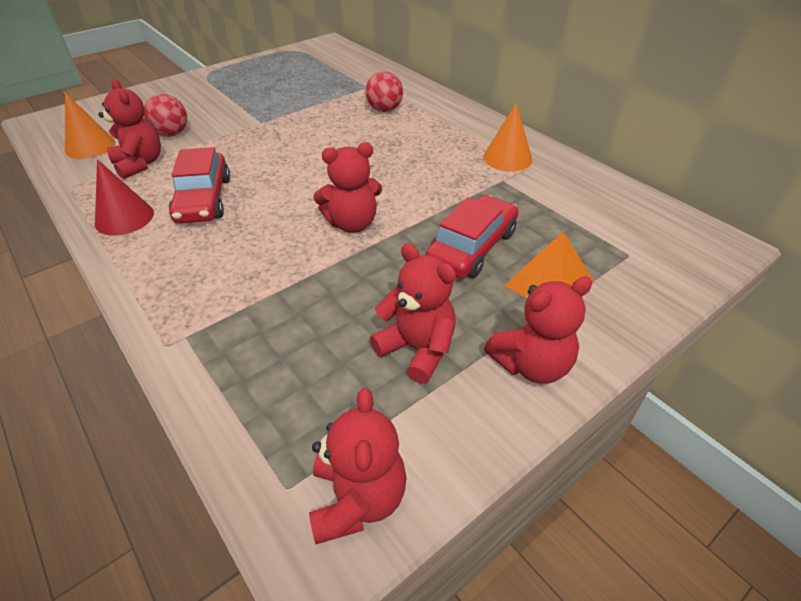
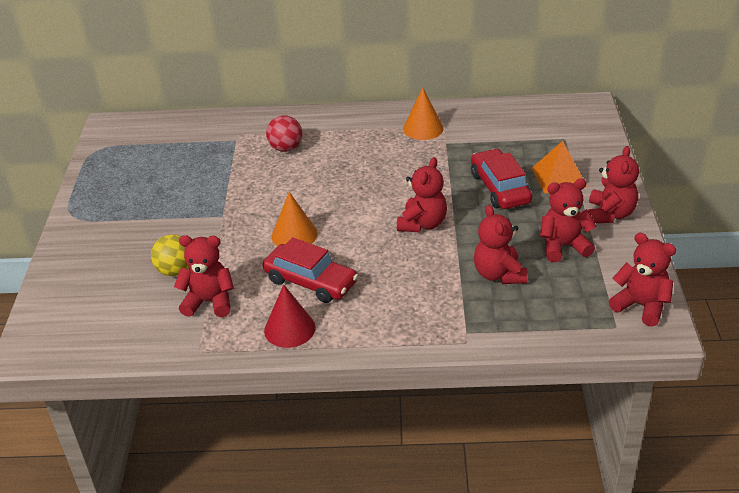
camera: 50 degrees left, 5 degrees down
orange cone [65,93,115,159] -> orange cone moved to [272,192,318,246]
red ball [144,94,187,137] -> yellow ball [151,234,189,276]
none -> red teddy bear [474,205,528,284]

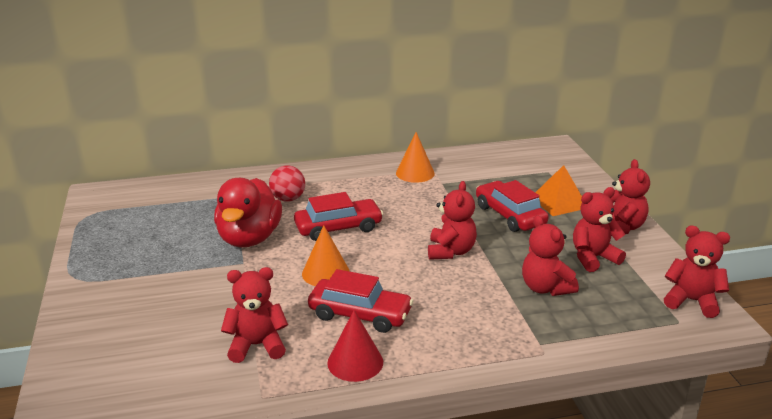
camera: 15 degrees left, 10 degrees down
yellow ball [151,234,189,276] -> none
none -> red duck [214,178,282,247]
none -> red car [294,192,383,241]

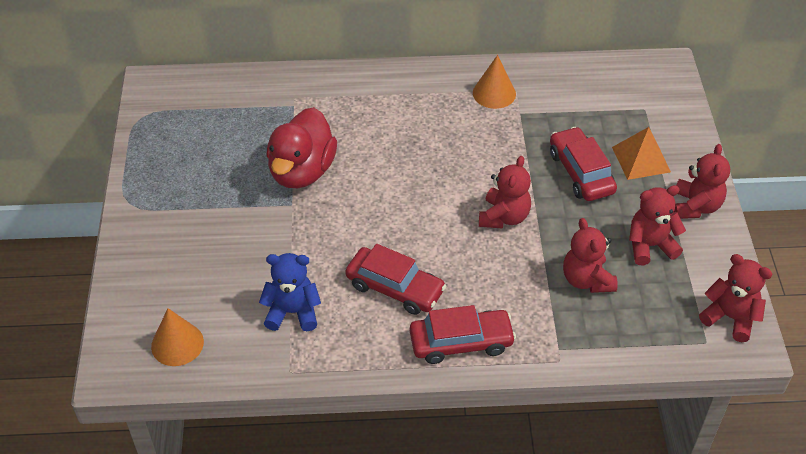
camera: 10 degrees right, 20 degrees up
red teddy bear [221,267,288,363] -> blue teddy bear [259,253,321,331]
red ball [269,165,305,202] -> none
red car [294,192,383,241] -> red car moved to [410,305,516,364]
orange cone [302,225,350,286] -> orange cone moved to [151,308,204,366]
red cone [327,310,383,382] -> none

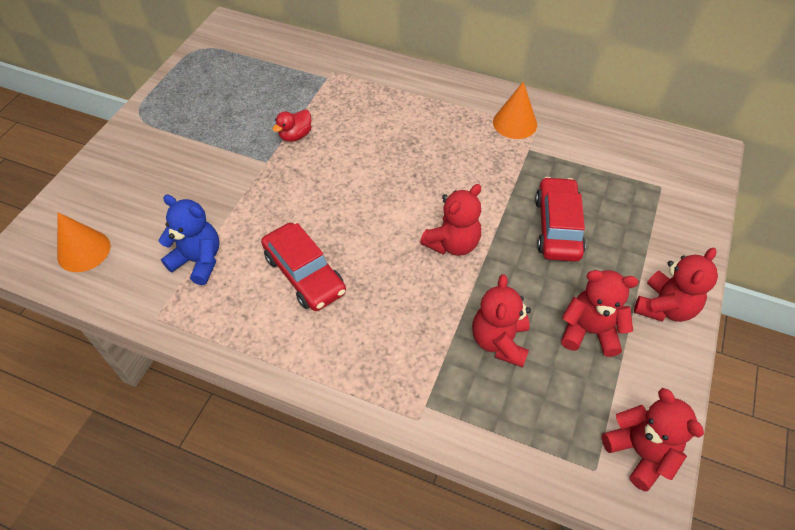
camera: 25 degrees right, 5 degrees up
red duck [266,107,337,188] -> red duck [272,110,312,142], size x0.45
red car [410,305,516,364] -> none
orange pyramid [612,127,671,180] -> none

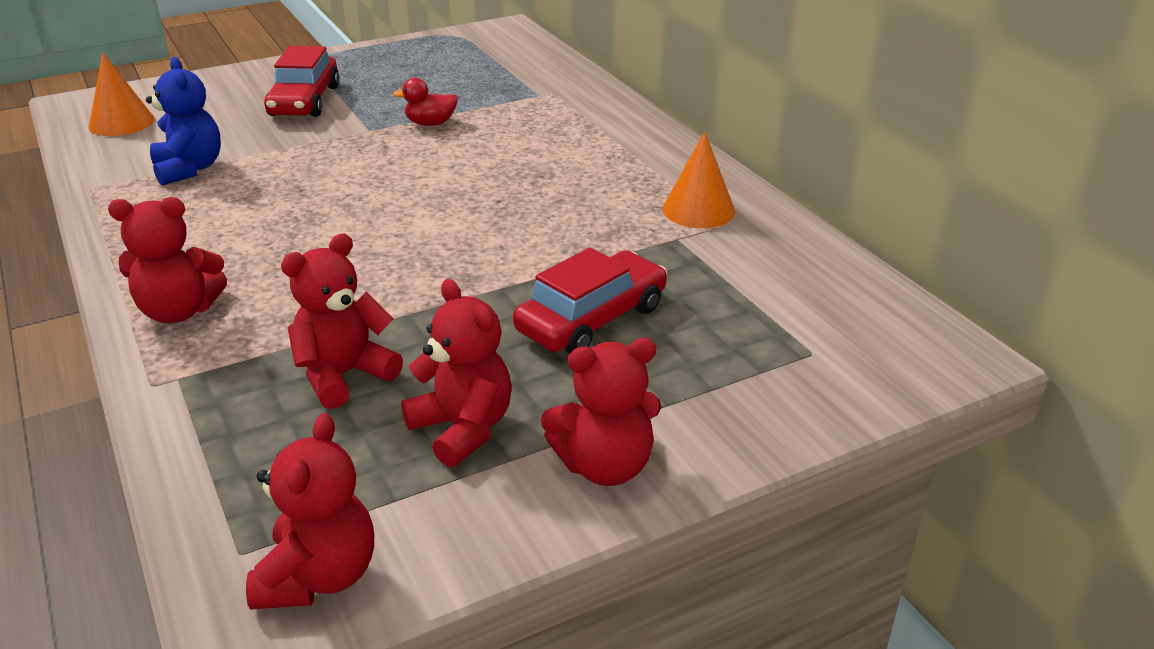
camera: 40 degrees right, 20 degrees down
red car [261,223,346,311] -> red car moved to [264,46,339,117]
red teddy bear [420,184,481,256] -> red teddy bear moved to [108,197,227,323]

